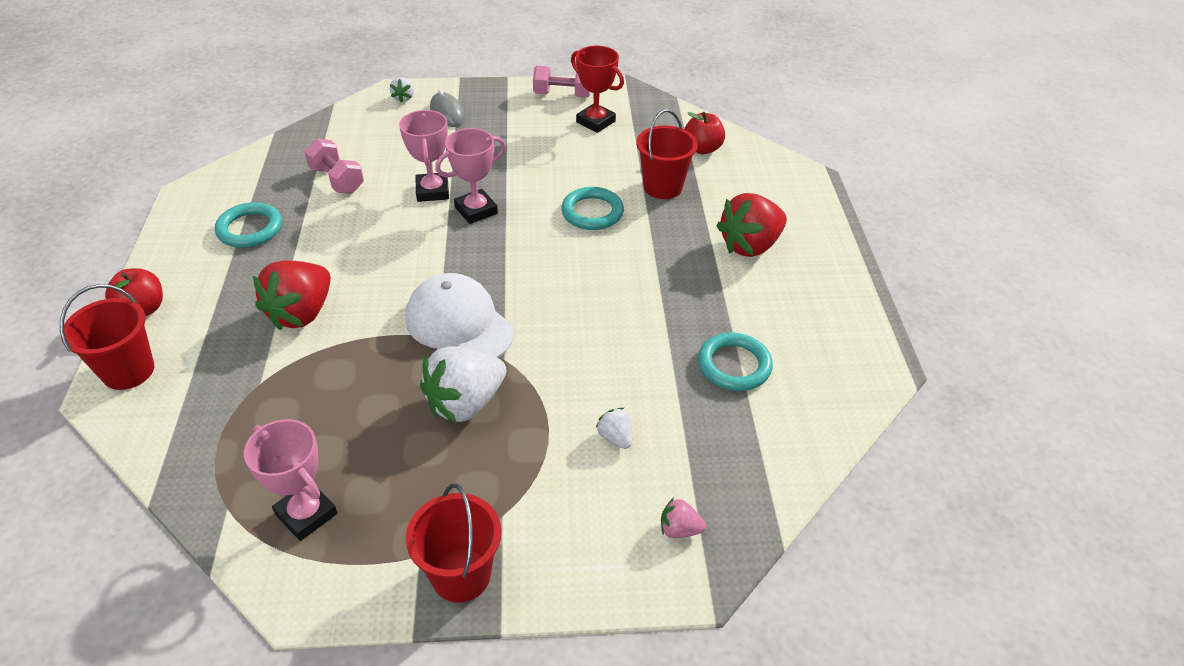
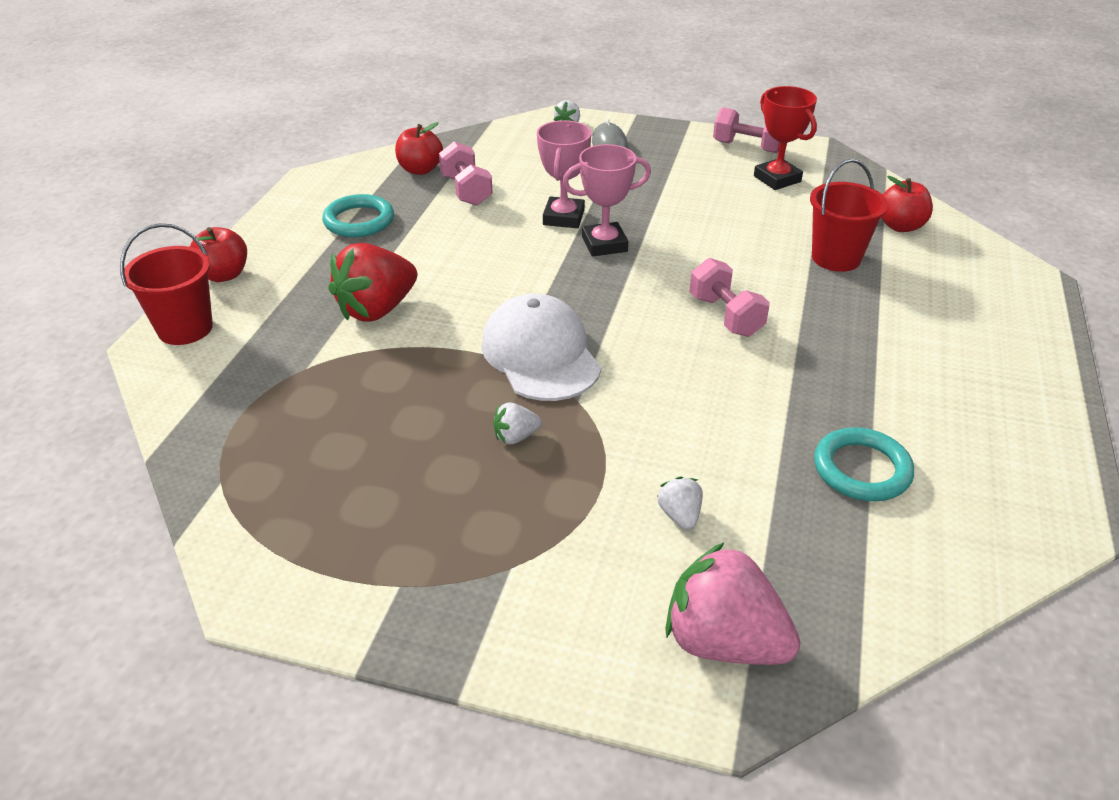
camera: 20 degrees right, 5 degrees down
pink trophy [244,419,338,541] -> none
red bucket [406,483,501,603] -> none
white strawberry [420,346,506,424] -> white strawberry [493,402,542,444], size x0.46
turquoise ring [561,187,624,230] -> none
pink strawberry [661,498,706,538] -> pink strawberry [665,542,801,665], size x2.16
red strawberry [717,193,787,257] -> none
none -> red apple [395,122,443,175]
none -> pink dumbbell [689,258,770,337]

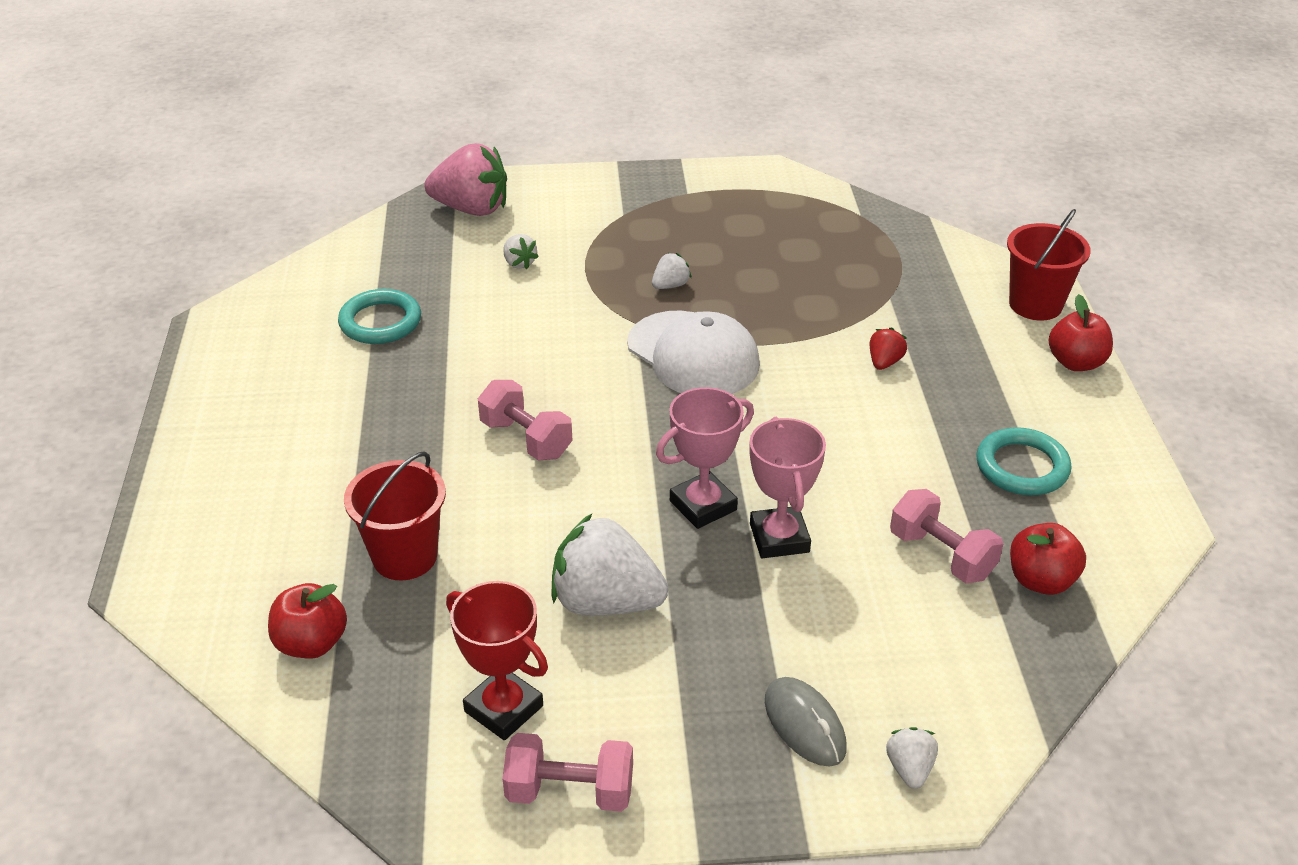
camera: 160 degrees right, 0 degrees up
red strawberry [329,243,417,322] -> red strawberry [870,327,907,370], size x0.46
none -> white strawberry [551,514,668,615]

